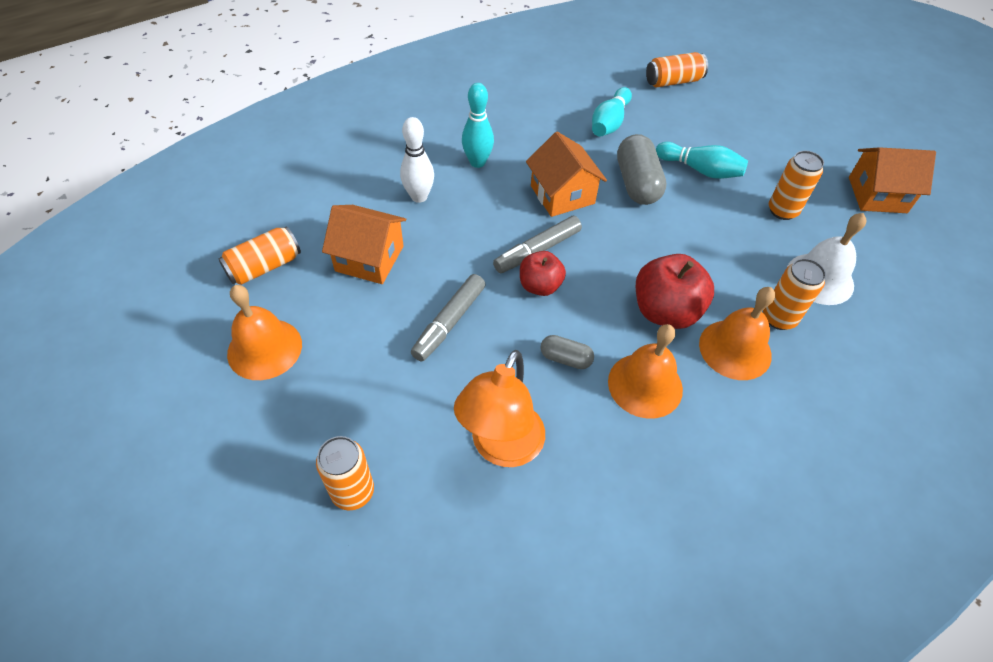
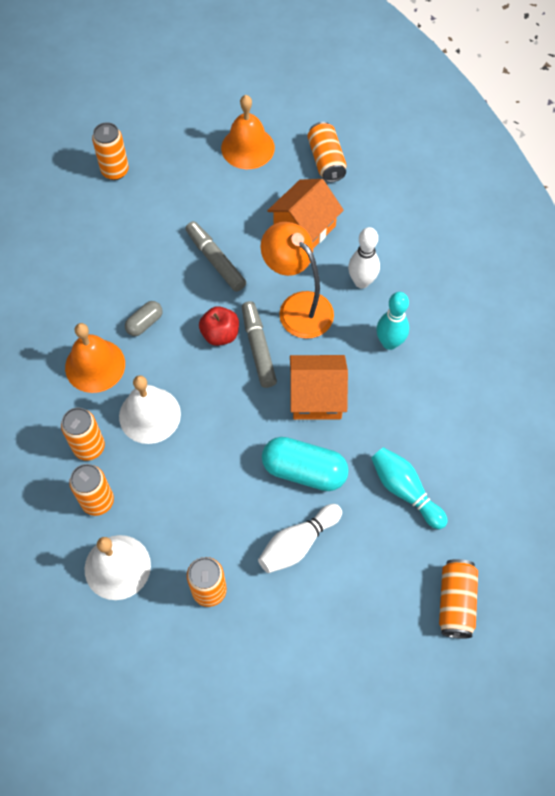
camera: 115 degrees right, 10 degrees up
orange lamp [454,350,545,467] -> orange lamp moved to [261,222,334,339]
grey capsule [617,134,666,205] -> turquoise capsule [262,437,349,491]
red apple [636,254,714,329] -> white bell [119,375,181,444]
turquoise bowling pin [656,142,748,179] -> white bowling pin [258,504,342,573]
orange bell [699,287,775,380] -> orange can [61,408,105,461]
orange house [849,147,936,213] -> none

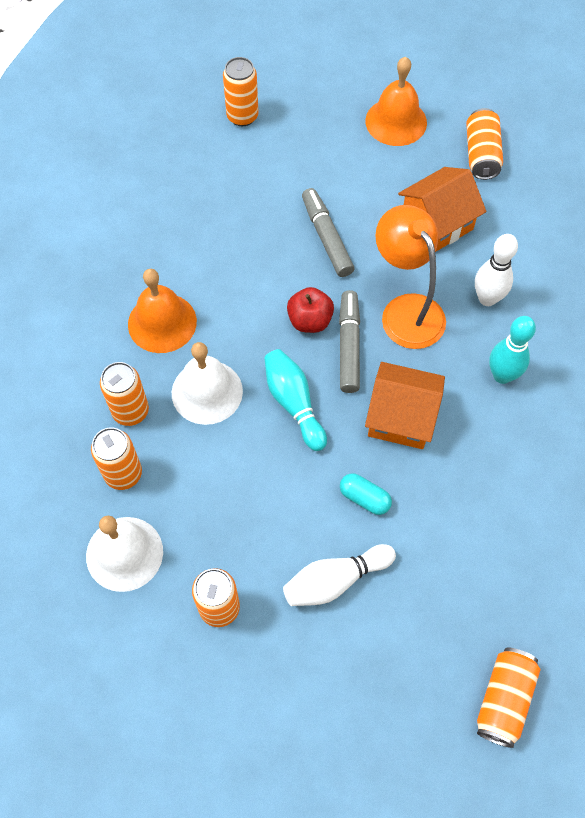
camera: 15 degrees right, 0 degrees up
grey capsule [125,301,162,336] -> none
turquoise capsule [262,437,349,491] -> turquoise capsule [340,473,392,515], size x0.54
turquoise bowling pin [371,447,448,529] -> turquoise bowling pin moved to [264,349,327,451]

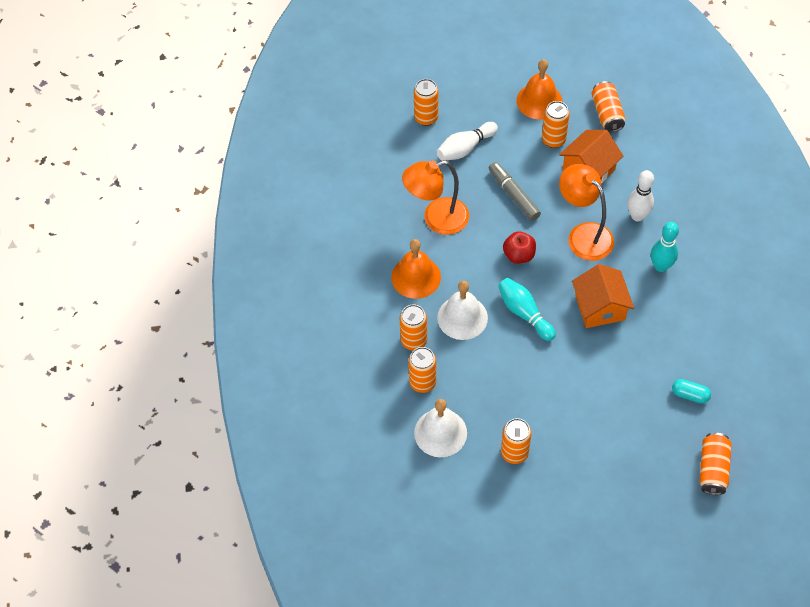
camera: 10 degrees left, 5 degrees down
white bowling pin [283,544,396,606] -> white bowling pin moved to [437,122,498,161]
grey marker [339,290,360,393] -> none
turquoise capsule [340,473,392,515] -> turquoise capsule moved to [672,379,711,403]
orange house [365,362,445,449] -> orange house turned 75 degrees clockwise [572,264,634,328]
none -> orange lamp [402,160,469,235]
none -> orange can [542,101,570,148]

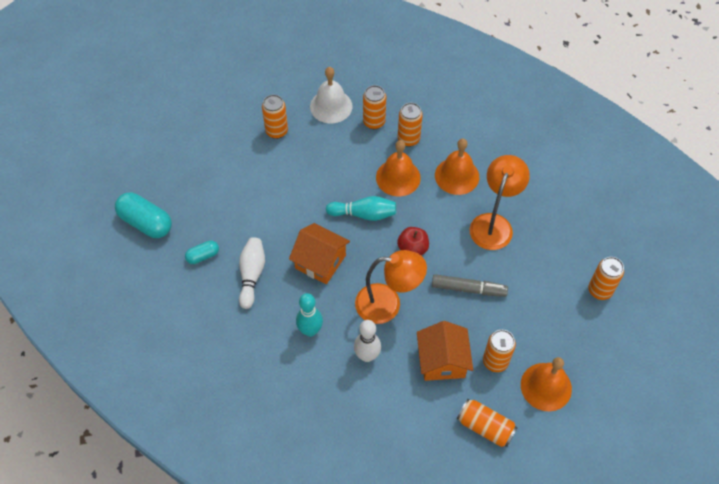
camera: 130 degrees right, 0 degrees up
white bowling pin [437,122,498,161] -> white bowling pin moved to [239,237,265,309]
white bell [437,281,488,340] -> orange bell [376,140,421,196]
orange can [699,433,732,495] -> turquoise capsule [115,192,172,238]

